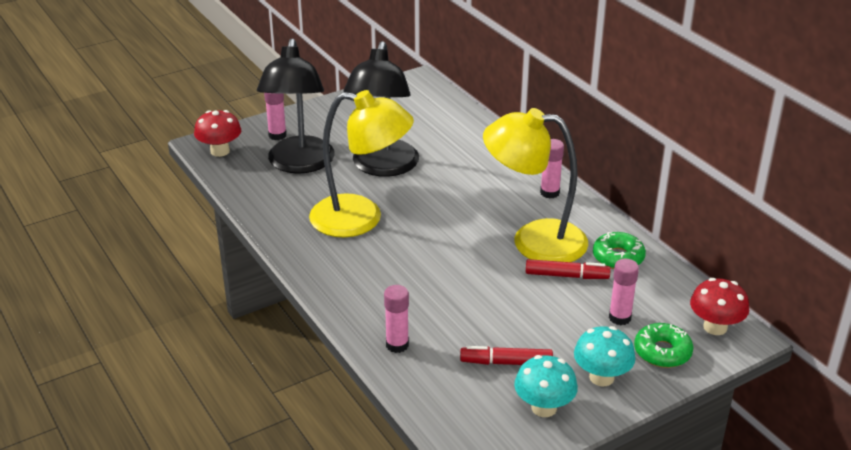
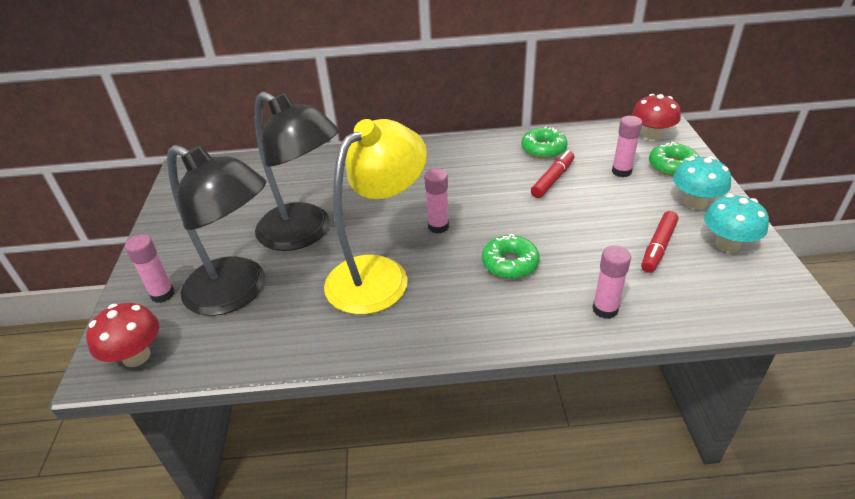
camera: 60 degrees left, 5 degrees up
yellow lamp [483,108,588,262] -> none
pink glue stick [540,139,564,199] -> pink glue stick moved to [424,168,449,234]
none -> green donut [482,234,540,279]

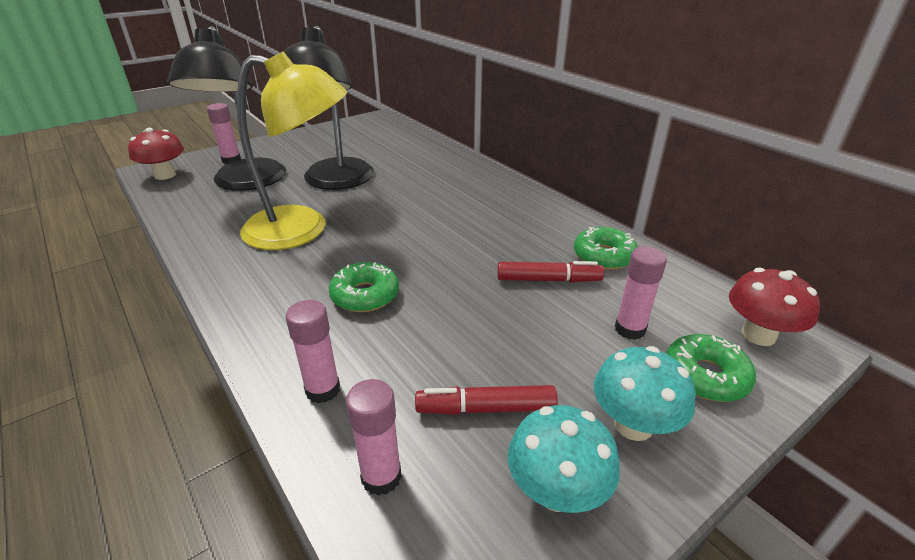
camera: 55 degrees right, 5 degrees down
pink glue stick [424,168,449,234] -> pink glue stick moved to [346,379,402,496]

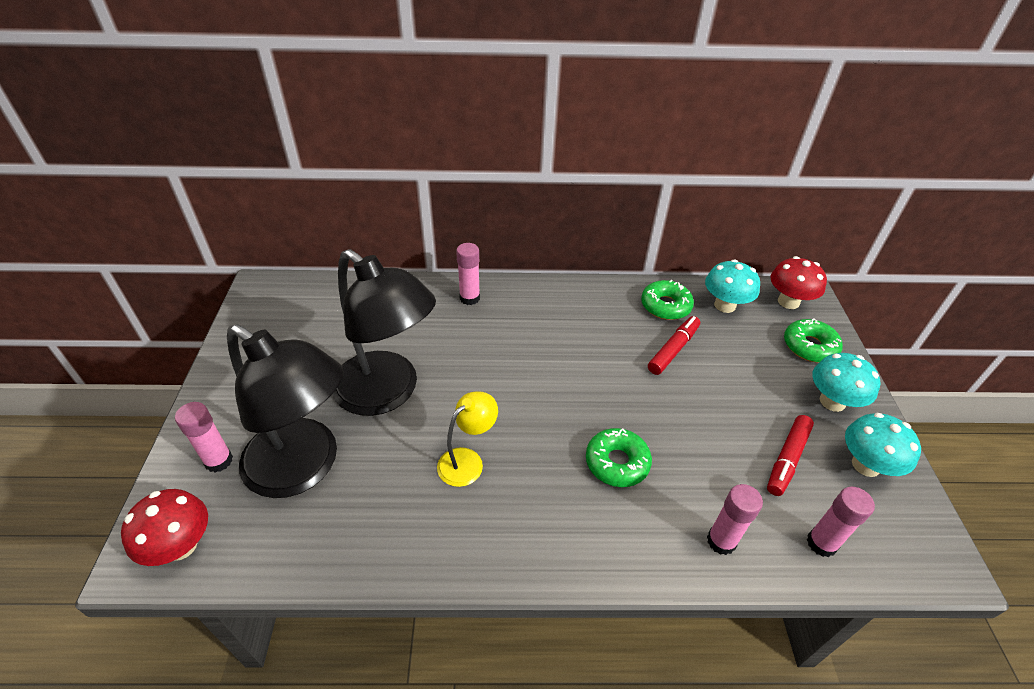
camera: 55 degrees left, 10 degrees up
yellow lamp [237,51,347,250] -> yellow lamp [437,392,498,487], size x0.48
pink glue stick [615,246,667,340] -> pink glue stick moved to [456,243,480,305]
none -> turquoise mushroom [705,259,760,313]

